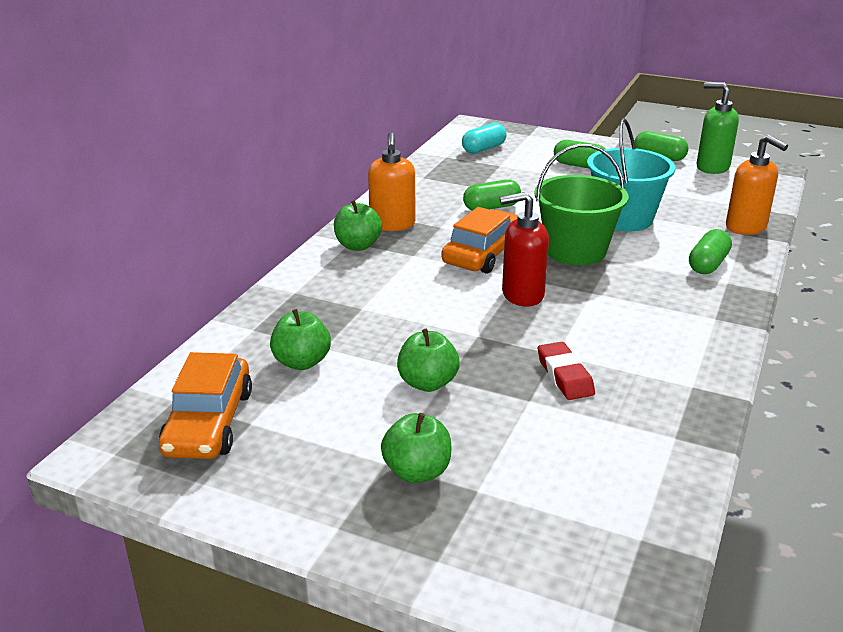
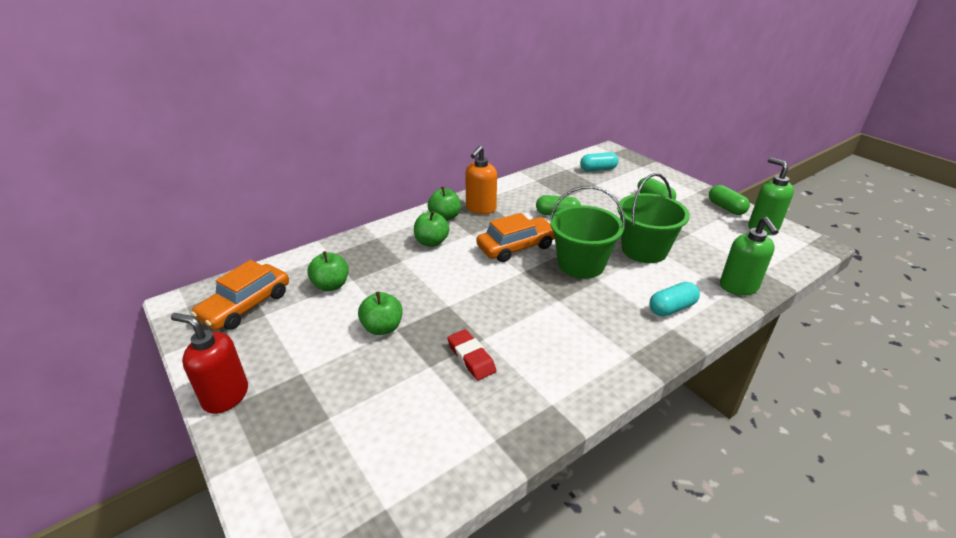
camera: 30 degrees right, 5 degrees up
green apple [381,413,451,483] -> green apple moved to [414,211,449,247]
red soap dispenser [500,192,549,306] -> red soap dispenser moved to [171,313,248,414]
red eraser [538,342,595,400] -> red eraser turned 45 degrees counterclockwise [447,329,496,380]
turquoise bucket [587,118,676,231] -> green bucket [617,173,690,263]
green capsule [689,229,732,274] -> turquoise capsule [649,282,700,316]
orange soap dispenser [726,135,788,235] -> green soap dispenser [720,217,779,295]

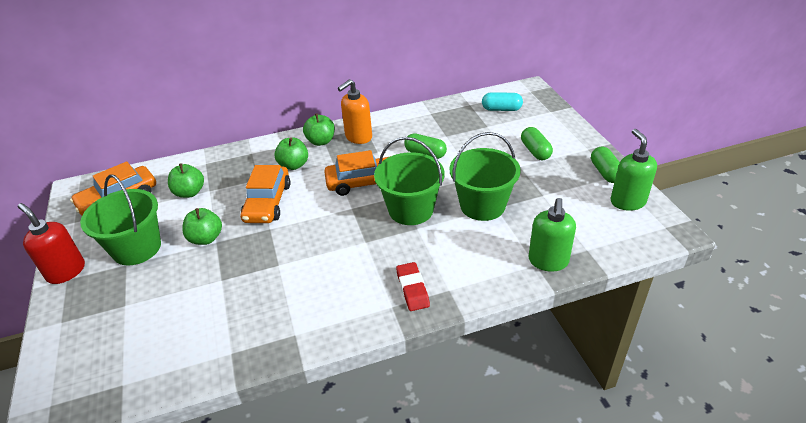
camera: 20 degrees right, 5 degrees up
red eraser [447,329,496,380] -> red eraser moved to [396,262,430,311]
turquoise capsule [649,282,700,316] -> none
none -> green bucket [80,175,161,266]
none -> orange car [241,165,290,223]

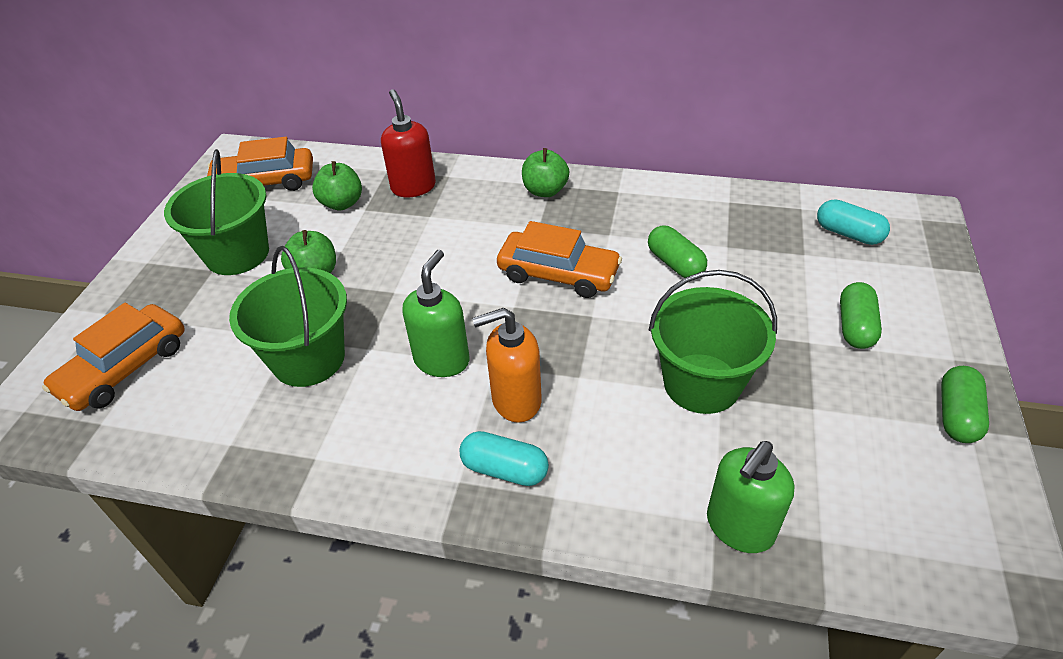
camera: 30 degrees right, 5 degrees up
red soap dispenser [18,203,85,284] -> red soap dispenser moved to [381,89,436,197]
orange car [241,165,290,223] -> orange car moved to [42,303,185,411]
green apple [274,138,308,170] -> none
orange soap dispenser [338,79,372,144] -> orange soap dispenser moved to [472,308,541,423]
green bucket [374,137,444,225] -> green bucket moved to [229,246,347,387]
red eraser [396,262,430,311] -> turquoise capsule [459,431,549,486]
green soap dispenser [611,129,657,211] -> green soap dispenser moved to [402,250,469,377]

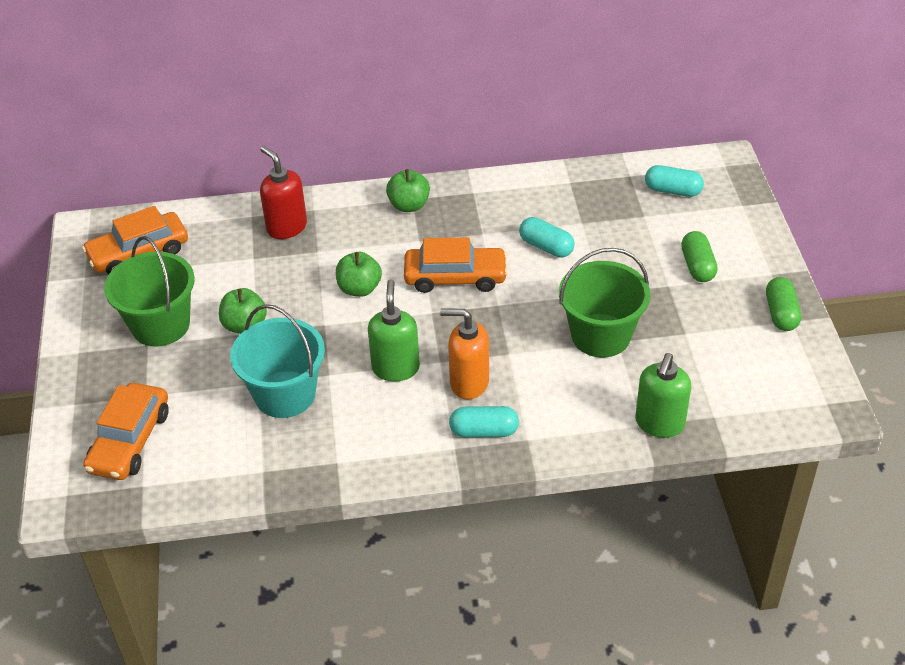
camera: 20 degrees left, 0 degrees up
green bucket [229,246,347,387] -> turquoise bucket [230,304,325,418]
green apple [312,161,362,211] -> green apple moved to [336,252,382,297]
orange soap dispenser [472,308,541,423] -> orange soap dispenser turned 45 degrees clockwise [440,309,489,400]
green capsule [648,225,707,278] -> turquoise capsule [519,217,575,258]

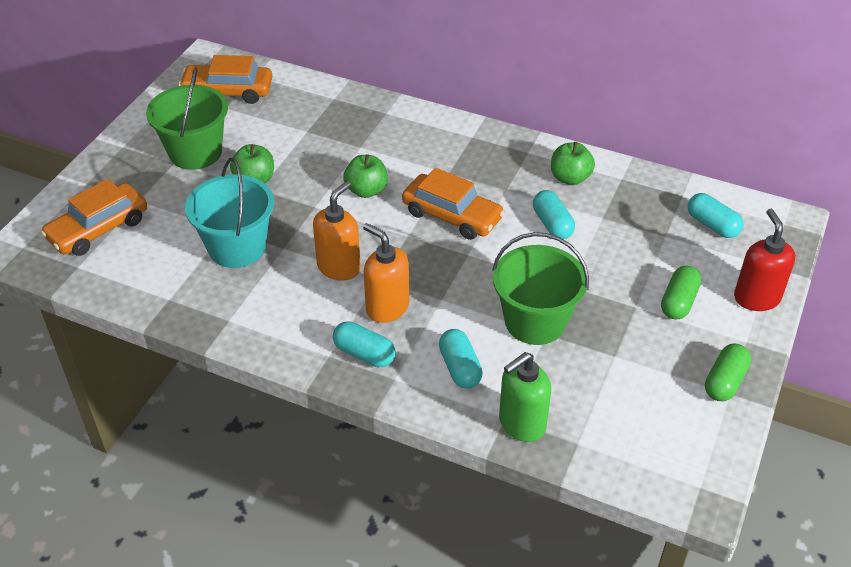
camera: 30 degrees right, 0 degrees up
red soap dispenser [260,146,307,239] -> red soap dispenser moved to [734,209,795,311]
green soap dispenser [368,279,420,382] -> orange soap dispenser [313,181,361,281]
green apple [386,169,430,212] -> green apple moved to [551,142,595,185]
none -> turquoise capsule [439,329,483,389]

